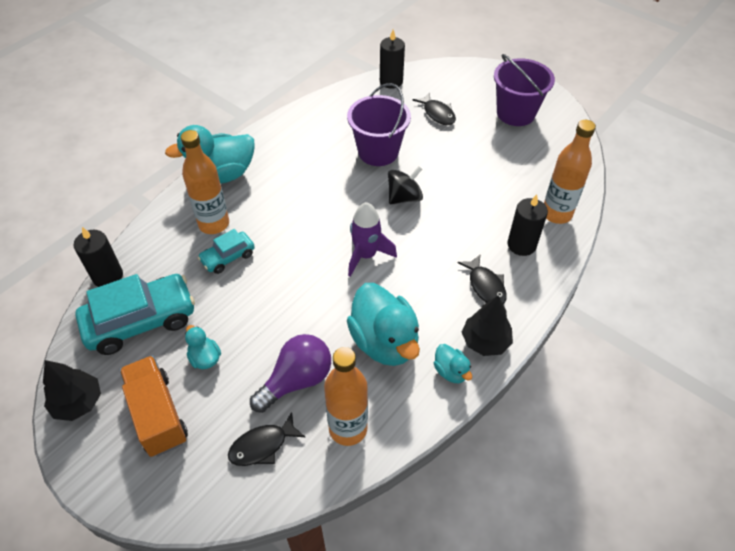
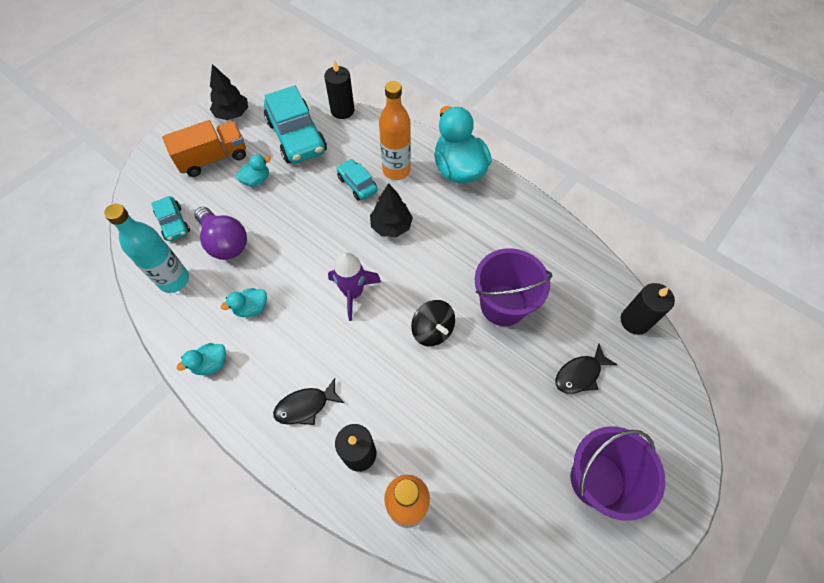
camera: 90 degrees right, 10 degrees up
black fish [228,412,305,466] -> turquoise car [151,196,190,241]
orange bottle [324,347,368,446] -> turquoise bottle [104,204,189,293]
turquoise duck [347,283,420,366] -> turquoise duck [221,288,267,317], size x0.47
black tree [462,296,513,356] -> black tree moved to [370,183,413,237]

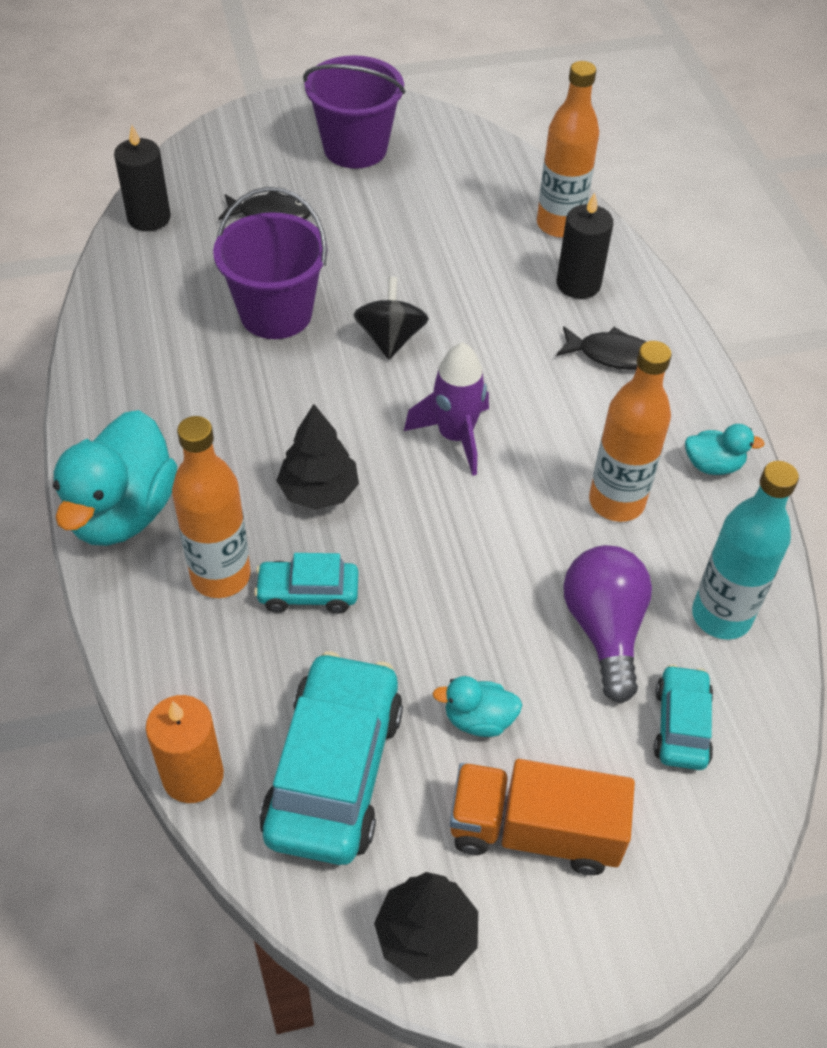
camera: 145 degrees left, 10 degrees down
turquoise duck [221,288,267,317] -> orange bottle [589,341,672,522]
black candle [324,60,355,119] -> orange candle [146,695,224,803]
turquoise car [337,159,378,200] -> turquoise car turned 90 degrees clockwise [254,553,358,614]

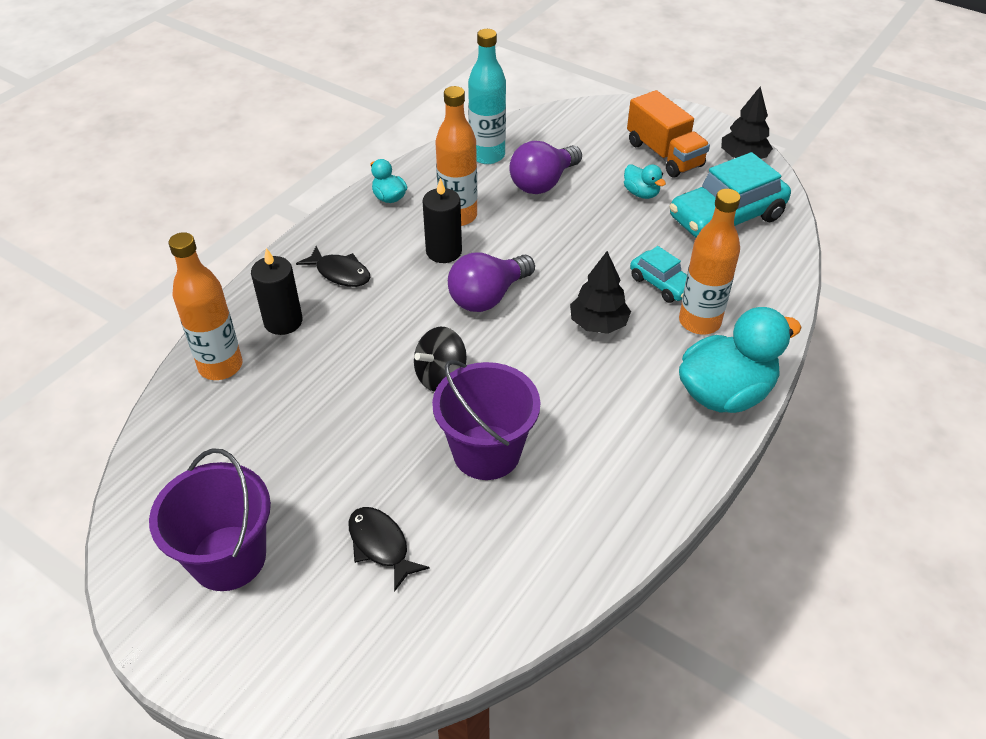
camera: 130 degrees left, 5 degrees down
black candle [114,125,171,231] -> black candle moved to [422,178,462,263]
orange candle [146,695,224,803] -> none
purple rocket [404,342,489,476] -> purple light bulb [448,253,535,312]
black fish [556,326,646,370] -> black fish turned 150 degrees clockwise [296,246,371,287]
turquoise car [654,664,713,770] -> none

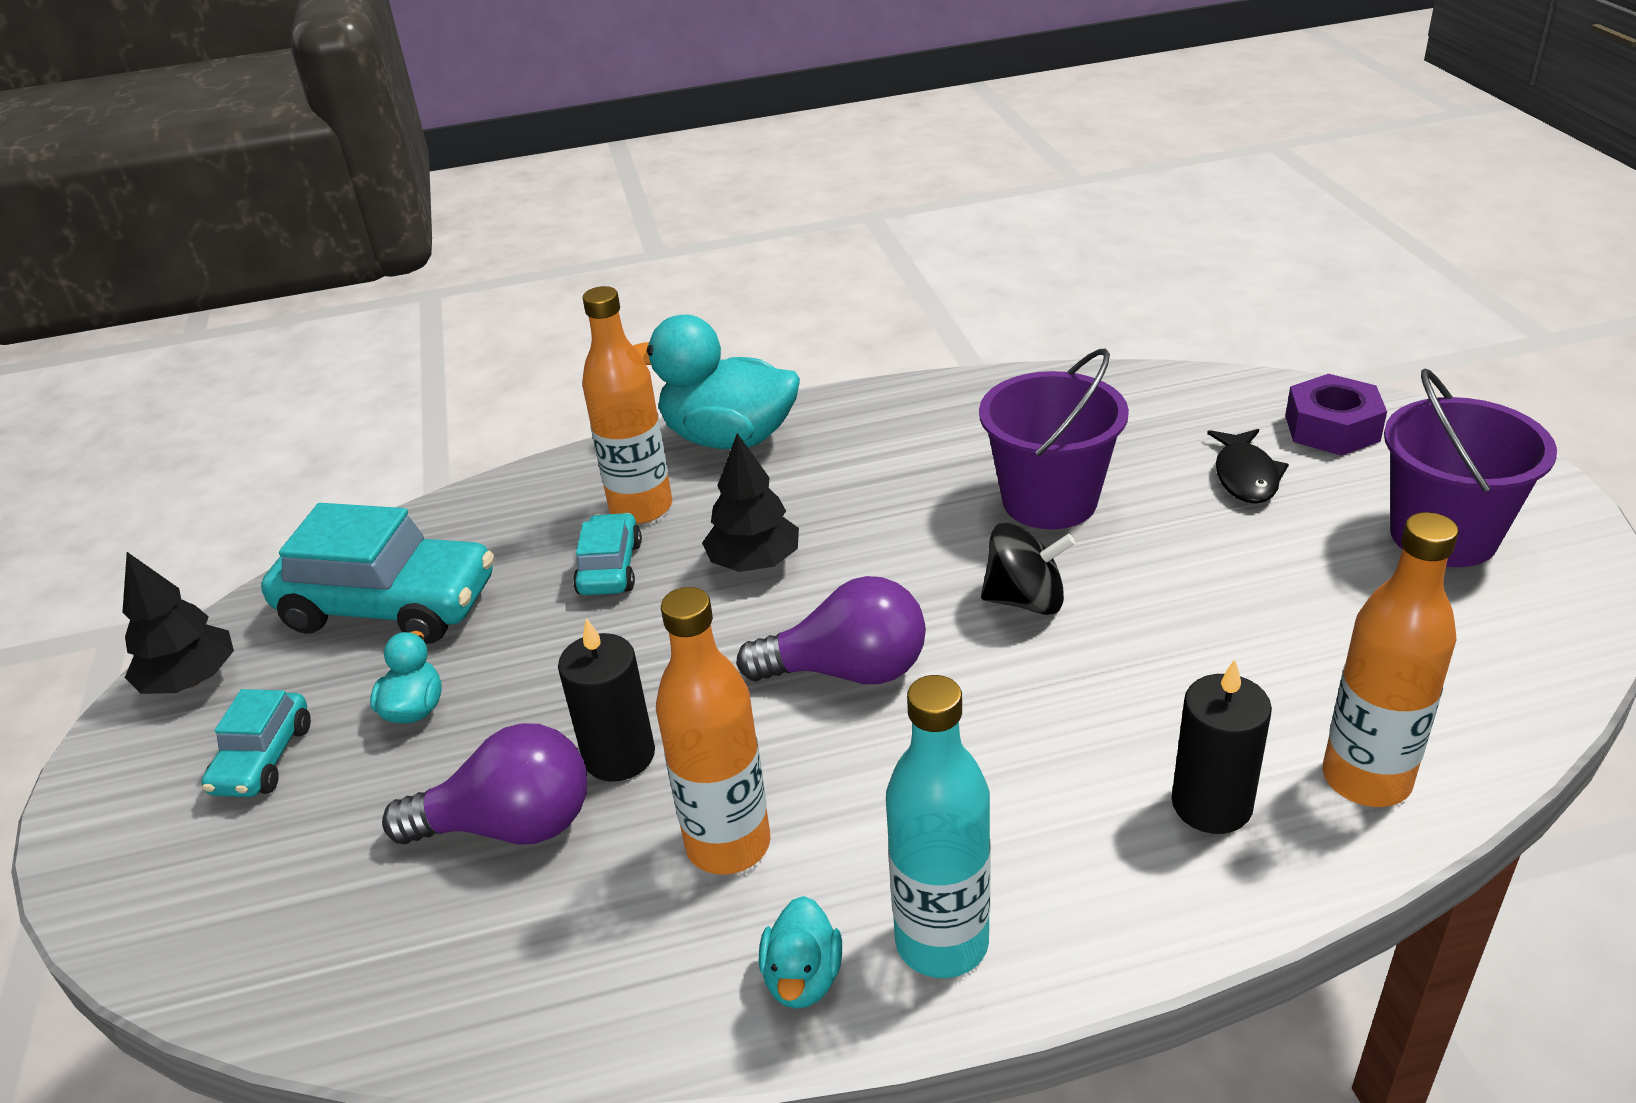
camera: 135 degrees left, 10 degrees down
black fish [296,246,371,287] -> none
black candle [422,178,462,263] -> black candle moved to [558,618,655,782]
turquoise bottle [468,29,506,164] -> turquoise bottle moved to [886,675,991,978]
orange truck [627,90,710,178] -> turquoise car [202,689,311,797]
none -> purple nut [1285,374,1387,456]

